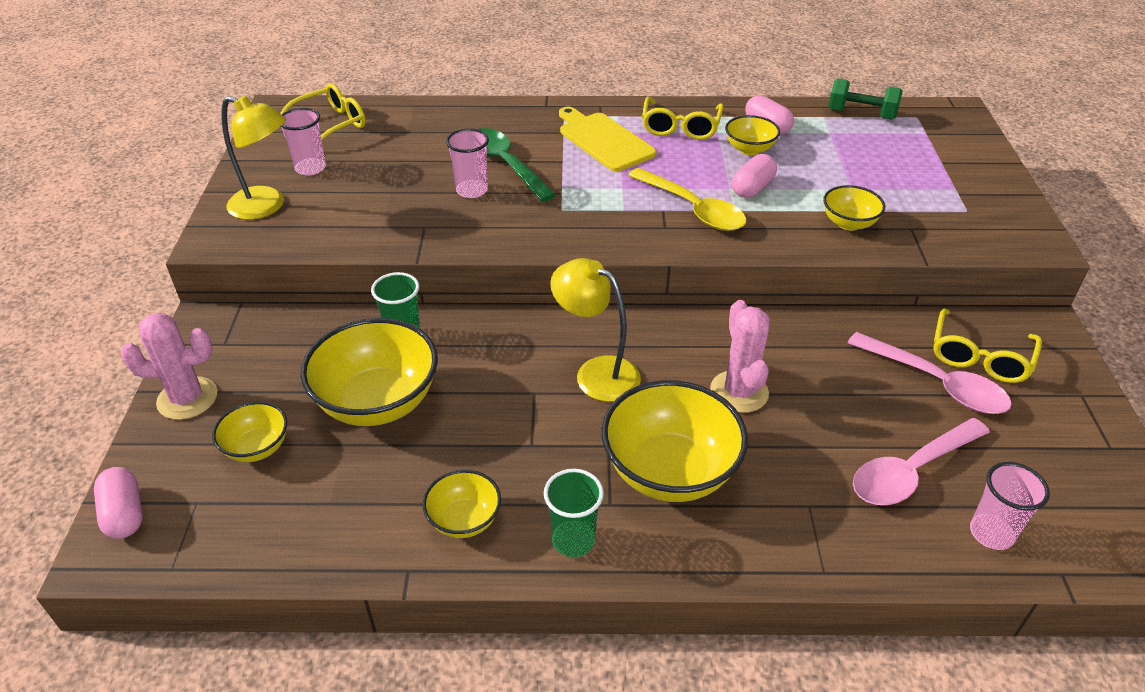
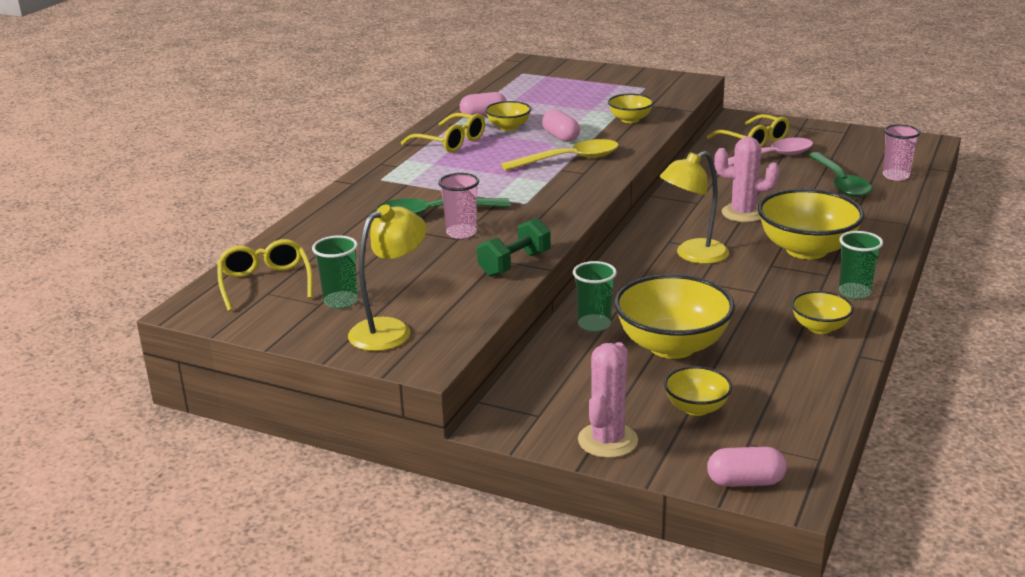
camera: 65 degrees left, 15 degrees down
pink cup [281,108,326,176] -> green cup [312,235,358,309]
yellow cutting board [559,107,656,172] -> none
green dumbbell [828,79,903,119] -> green dumbbell moved to [477,218,551,277]
pink spoon [853,418,990,505] -> green spoon [808,152,872,197]

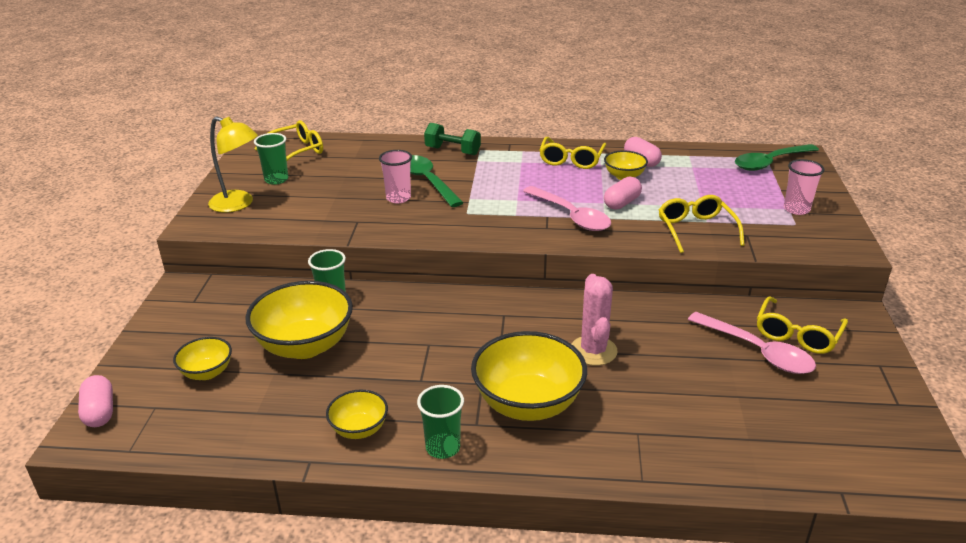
camera: 70 degrees right, 5 degrees up
green dumbbell [477,218,551,277] -> green dumbbell moved to [424,123,481,155]
yellow spoon [501,139,619,171] -> pink spoon [523,186,611,231]
pink cactus [578,342,638,458] -> none
yellow bowl [608,94,654,123] -> yellow glasses [659,195,745,253]
yellow lamp [660,151,729,264] -> none
green spoon [808,152,872,197] -> green spoon moved to [735,144,819,171]
pink cup [883,124,920,181] -> pink cup moved to [784,159,825,215]

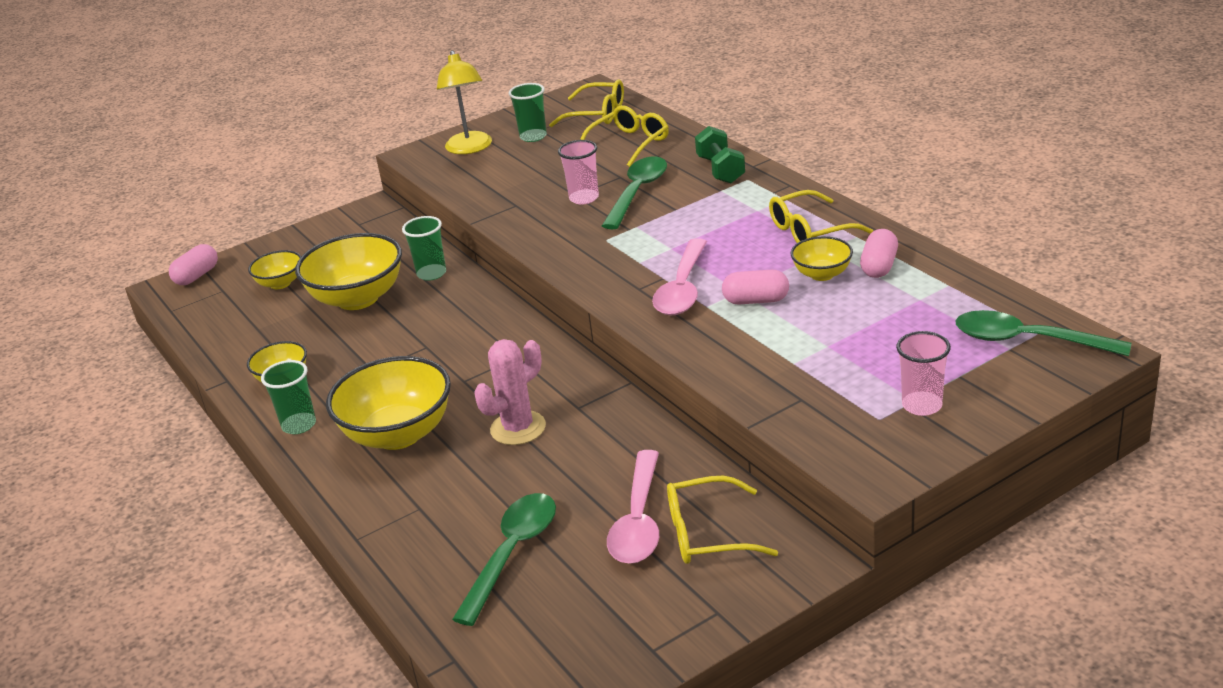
camera: 55 degrees right, 0 degrees up
yellow glasses [659,195,745,253] -> yellow glasses moved to [580,105,669,167]
none -> green spoon [452,493,556,626]

